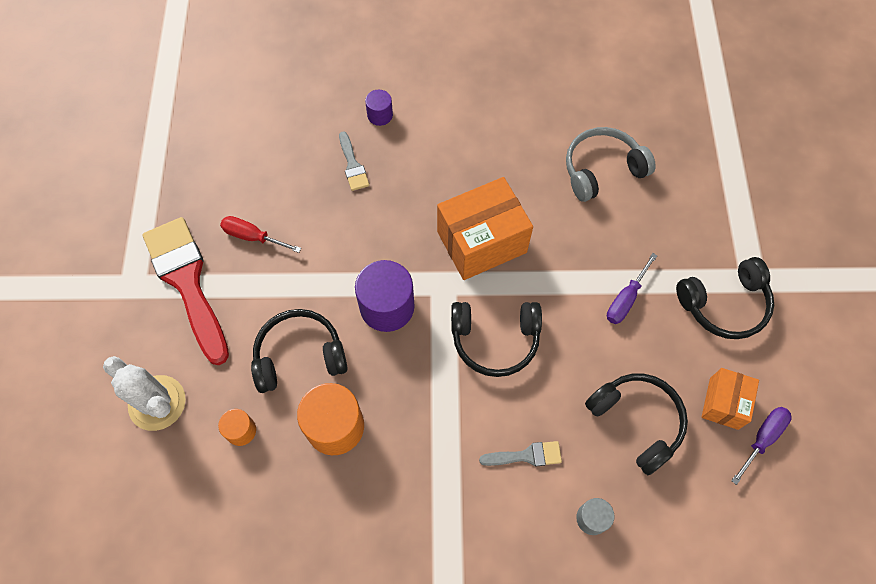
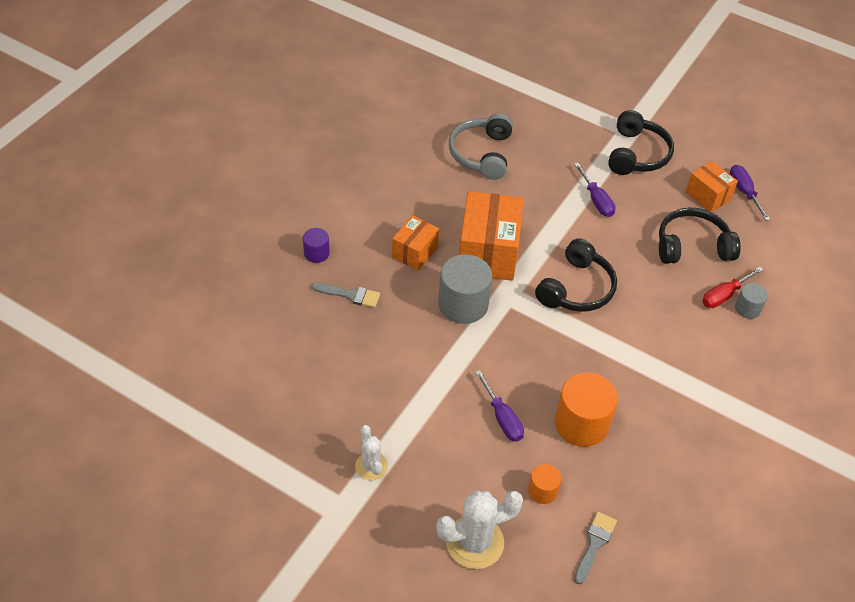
camera: 60 degrees left, 15 degrees down
red brush [142,217,229,365] -> white cactus [355,425,388,480]
red screwdriver [220,216,301,253] -> red screwdriver moved to [702,267,764,308]
black headphones [251,309,348,393] -> purple screwdriver [475,370,524,442]
purple cylinder [355,260,415,332] -> none
grey brush [479,441,562,466] -> grey brush moved to [574,512,617,584]
none -> orange box [392,215,439,271]
none -> grey cylinder [438,254,492,324]

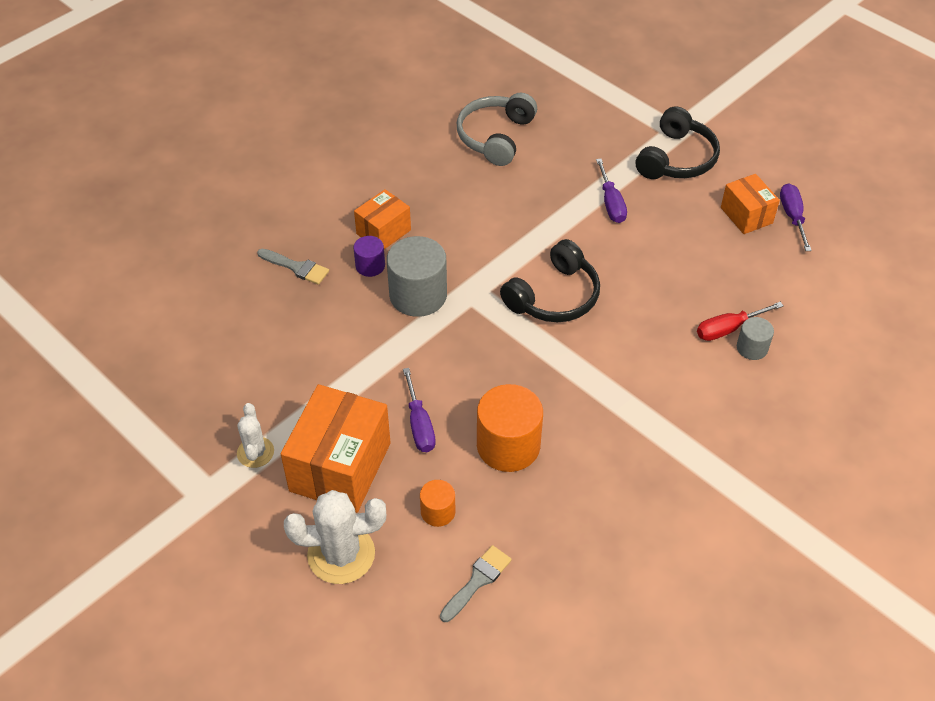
camera: 15 degrees right, 0 degrees up
purple cylinder [303,228,330,263] -> purple cylinder moved to [354,236,385,277]
orange box [459,191,523,281] -> orange box moved to [281,384,391,513]
black headphones [659,207,741,264] -> none

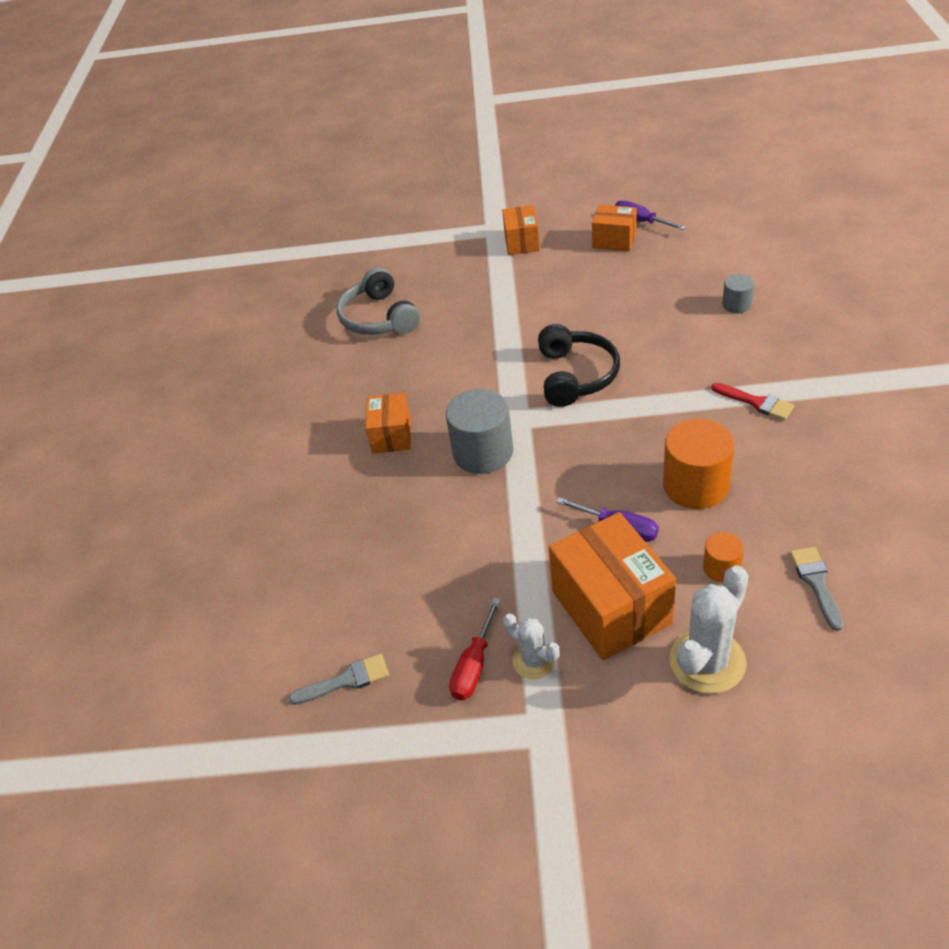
camera: 40 degrees left, 5 degrees down
grey brush [257,249,329,285] -> grey brush moved to [289,654,389,705]
purple cylinder [354,236,385,277] -> none
purple screwdriver [596,159,627,223] -> none
black headphones [636,107,720,179] -> orange box [502,205,540,255]
red screwdriver [697,302,784,341] -> red screwdriver moved to [449,598,501,700]
none -> red brush [712,383,795,420]

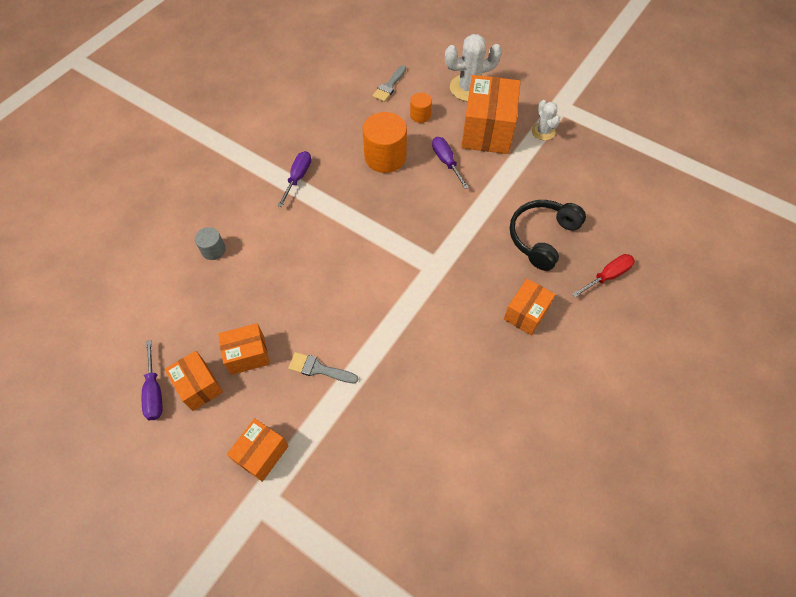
camera: 150 degrees left, 15 degrees up
grey brush [289,654,389,705] -> grey brush moved to [288,352,358,383]
grey headphones [336,268,420,335] -> none
grey cylinder [446,389,513,474] -> none
red screwdriver [449,598,501,700] -> red screwdriver moved to [572,254,635,298]
black headphones [538,324,620,407] -> black headphones moved to [510,200,586,271]
red brush [712,383,795,420] -> purple screwdriver [277,151,311,207]
none -> orange box [218,323,270,375]

